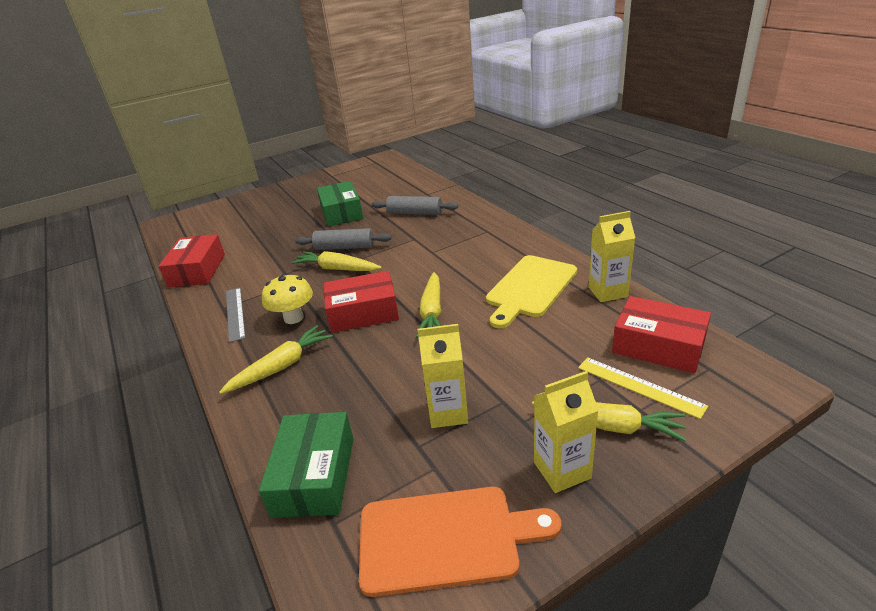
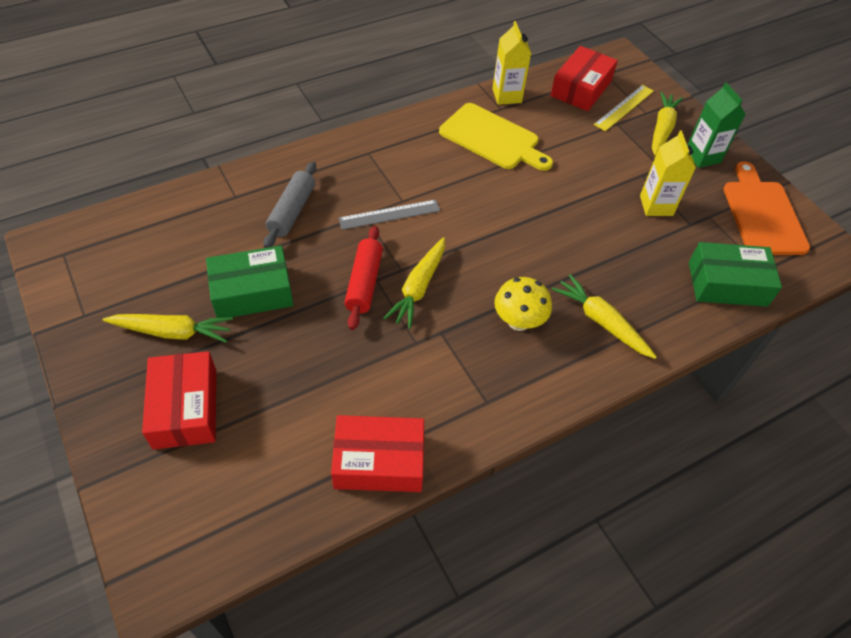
camera: 95 degrees left, 20 degrees up
grey ruler [226,288,245,343] -> grey ruler moved to [338,200,440,230]
grey rolling pin [295,228,391,250] -> red rolling pin [344,226,383,330]
red box [324,271,399,333] -> red box moved to [142,351,216,450]
yellow carrot [416,272,441,338] -> yellow carrot moved to [103,314,233,343]
yellow carton [534,371,599,493] -> green carton [687,82,746,168]

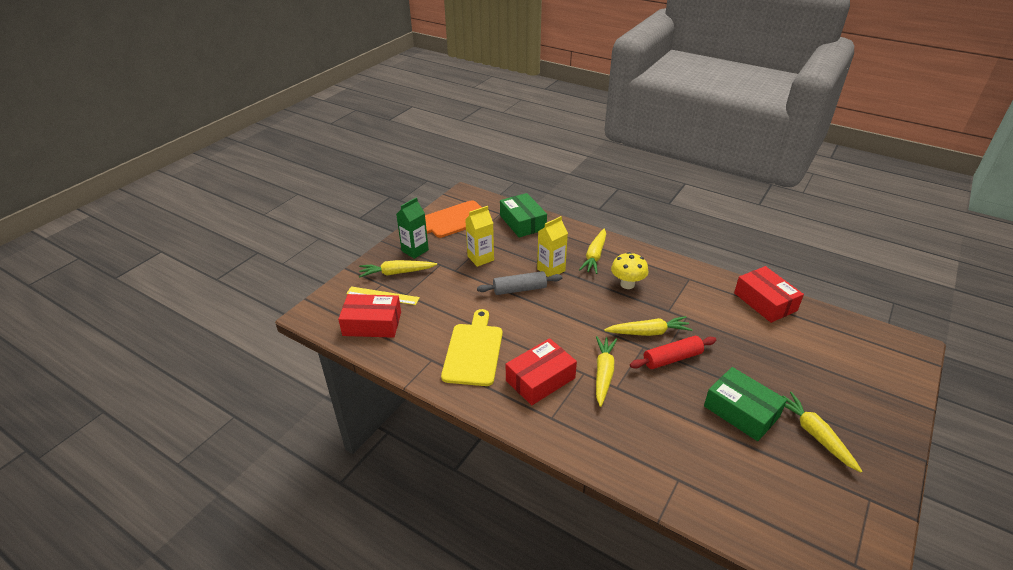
camera: 115 degrees left, 15 degrees down
red box [142,351,216,450] -> red box moved to [506,338,577,405]
grey rolling pin [263,162,316,248] -> grey rolling pin moved to [477,271,562,295]
grey ruler [338,200,440,230] -> yellow carrot [596,336,617,407]
yellow carton [492,21,531,105] -> yellow carton moved to [537,216,568,277]

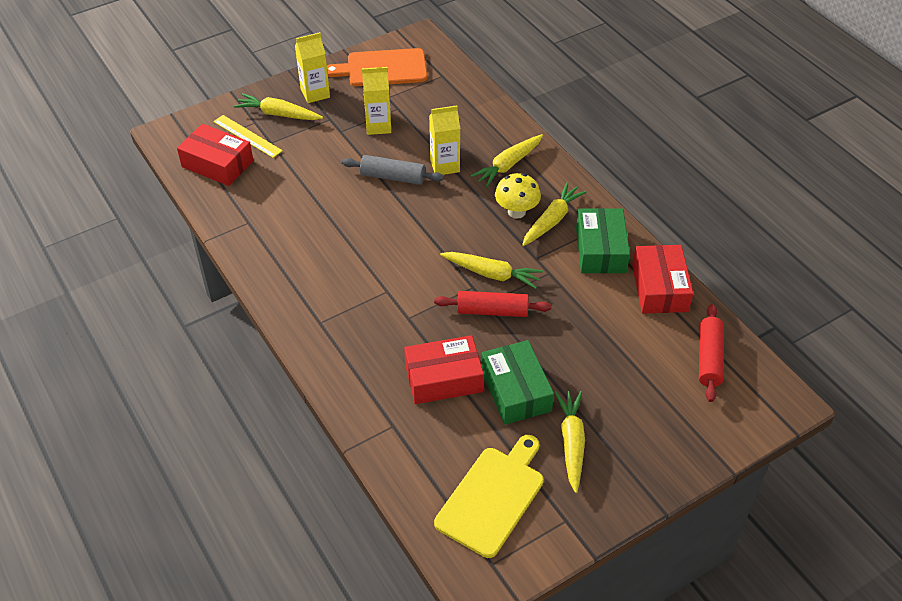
camera: 25 degrees right, 10 degrees up
green carton [396,197,429,259] -> yellow carton [295,32,330,103]
yellow cutting board [441,309,503,386] -> yellow cutting board moved to [434,435,544,558]
green box [500,193,547,237] -> green box moved to [576,208,630,273]
red box [506,338,577,405] -> red box moved to [404,335,484,404]
yellow carrot [596,336,617,407] -> yellow carrot moved to [522,182,587,246]
none -> red rolling pin [699,304,724,402]

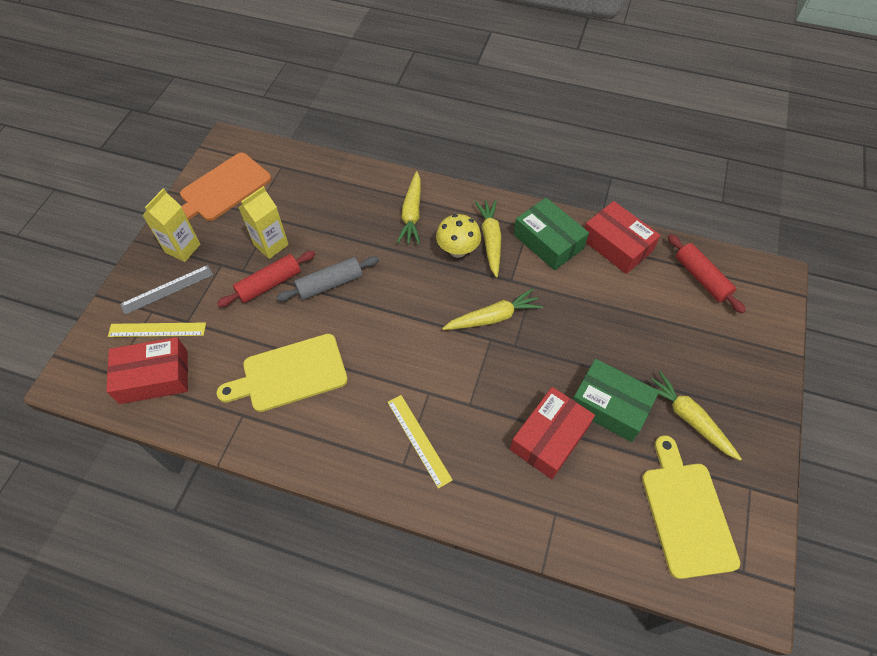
camera: 40 degrees left, 10 degrees up
yellow carrot [234,93,323,120] -> grey ruler [120,265,213,315]
yellow carton [429,105,460,175] -> none
red rolling pin [434,291,552,317] -> red rolling pin moved to [217,251,315,307]
none -> yellow cutting board [217,334,348,412]
none -> yellow ruler [387,395,453,489]

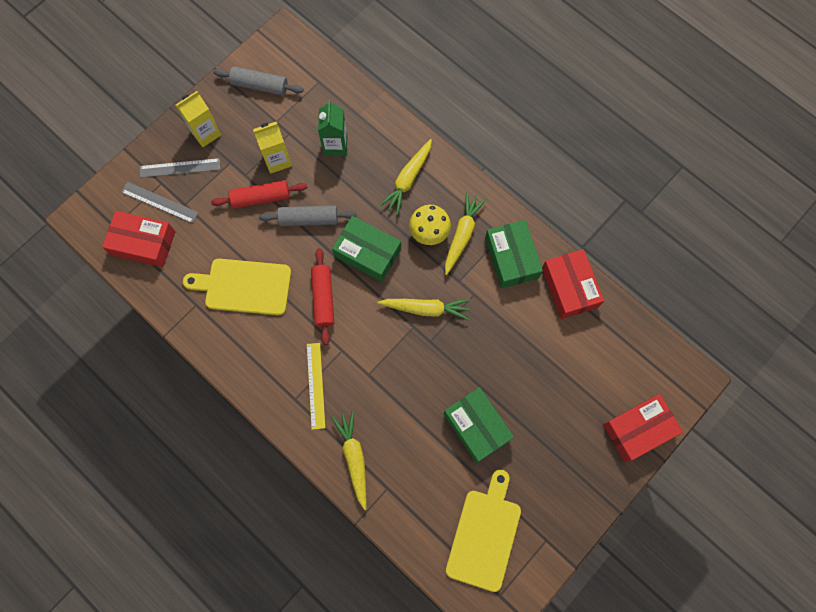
camera: 25 degrees right, 15 degrees up
yellow ruler [108,322,206,337] -> grey ruler [121,182,199,223]
orange cutting board [180,153,271,221] -> grey rolling pin [213,66,304,96]
red box [510,387,595,479] -> red box moved to [603,394,683,462]
yellow carrot [651,371,742,461] -> yellow carrot moved to [331,411,367,510]
red rolling pin [668,234,746,313] -> red rolling pin moved to [311,248,335,345]
none -> green carton [318,100,347,156]
none -> green box [332,216,401,282]

